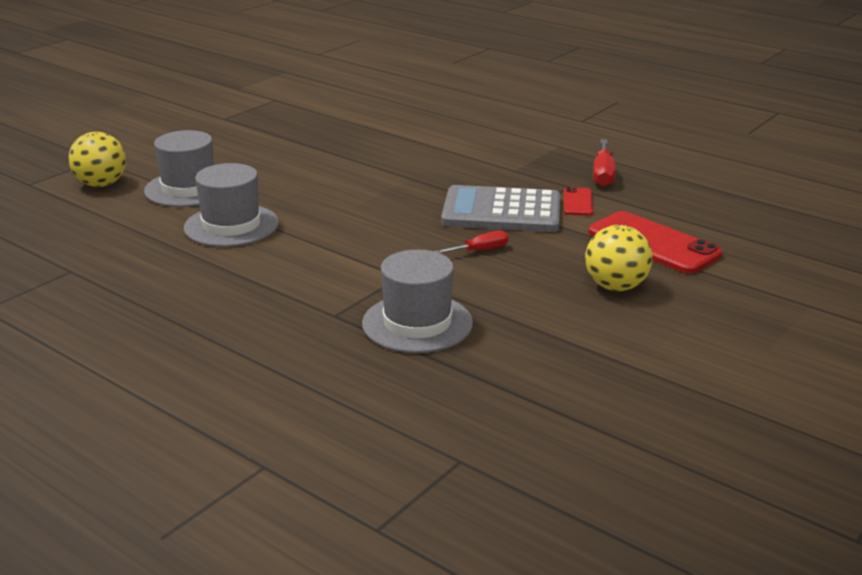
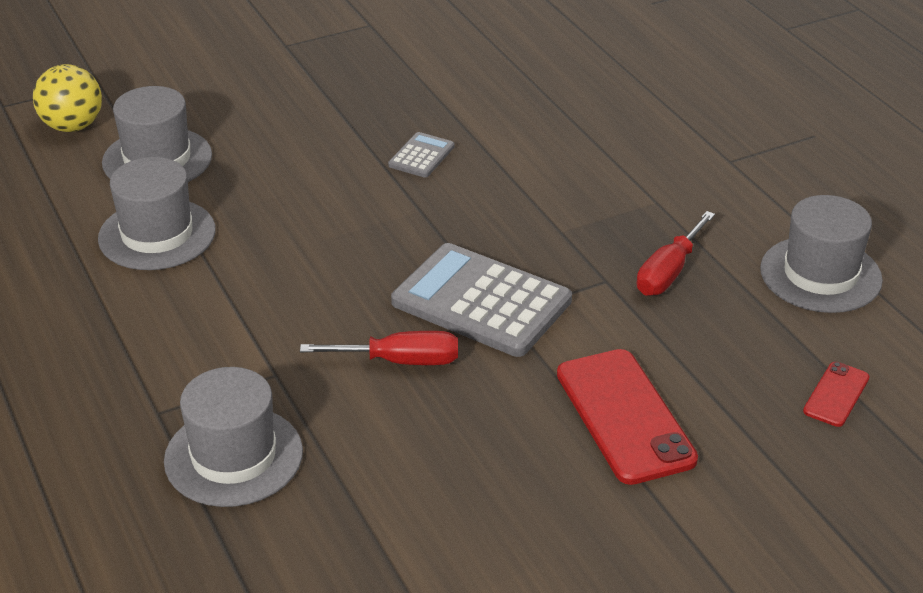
camera: 25 degrees right, 10 degrees up
red screwdriver [435,230,509,253] -> red screwdriver [300,331,458,365], size x1.51
red phone [563,187,593,216] -> red phone moved to [803,362,870,427]
yellow ball [585,225,652,291] -> none
none -> grey calculator [388,132,455,178]
none -> grey hat [760,195,883,313]

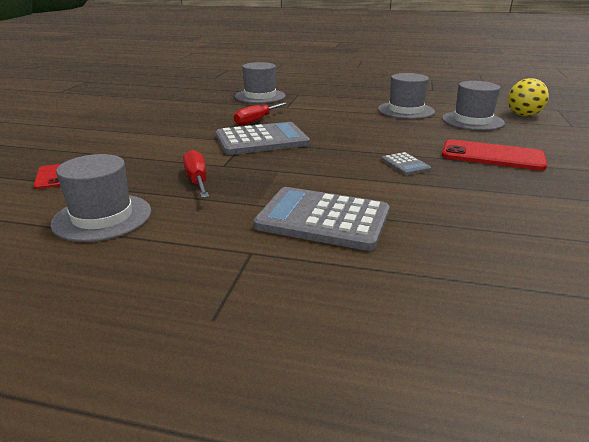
camera: 130 degrees right, 10 degrees down
red phone [557,349,698,485] -> red phone moved to [442,139,547,171]
none -> grey calculator [253,187,390,251]

